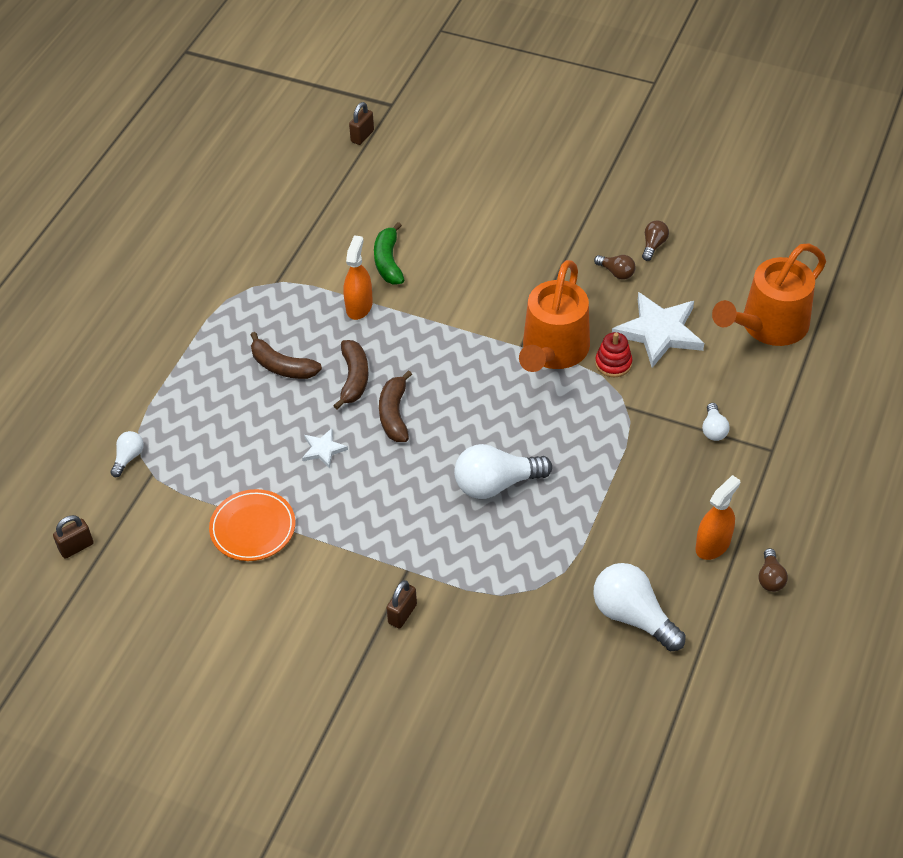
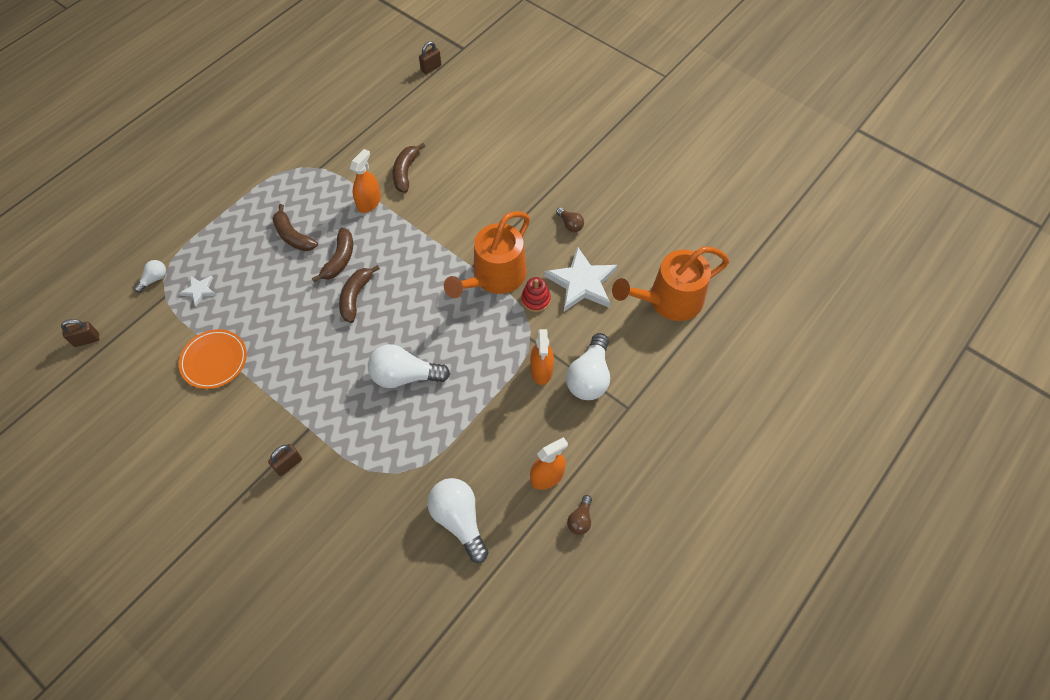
camera: 15 degrees right, 10 degrees up
white star [302,428,348,469] -> white star moved to [179,276,216,306]
green banana [374,222,404,284] -> brown banana [392,143,425,193]
brown light bulb [642,220,669,261] -> none
white light bulb [702,403,730,441] -> white light bulb [566,333,610,400], size x1.99
none -> orange spray bottle [530,329,554,385]

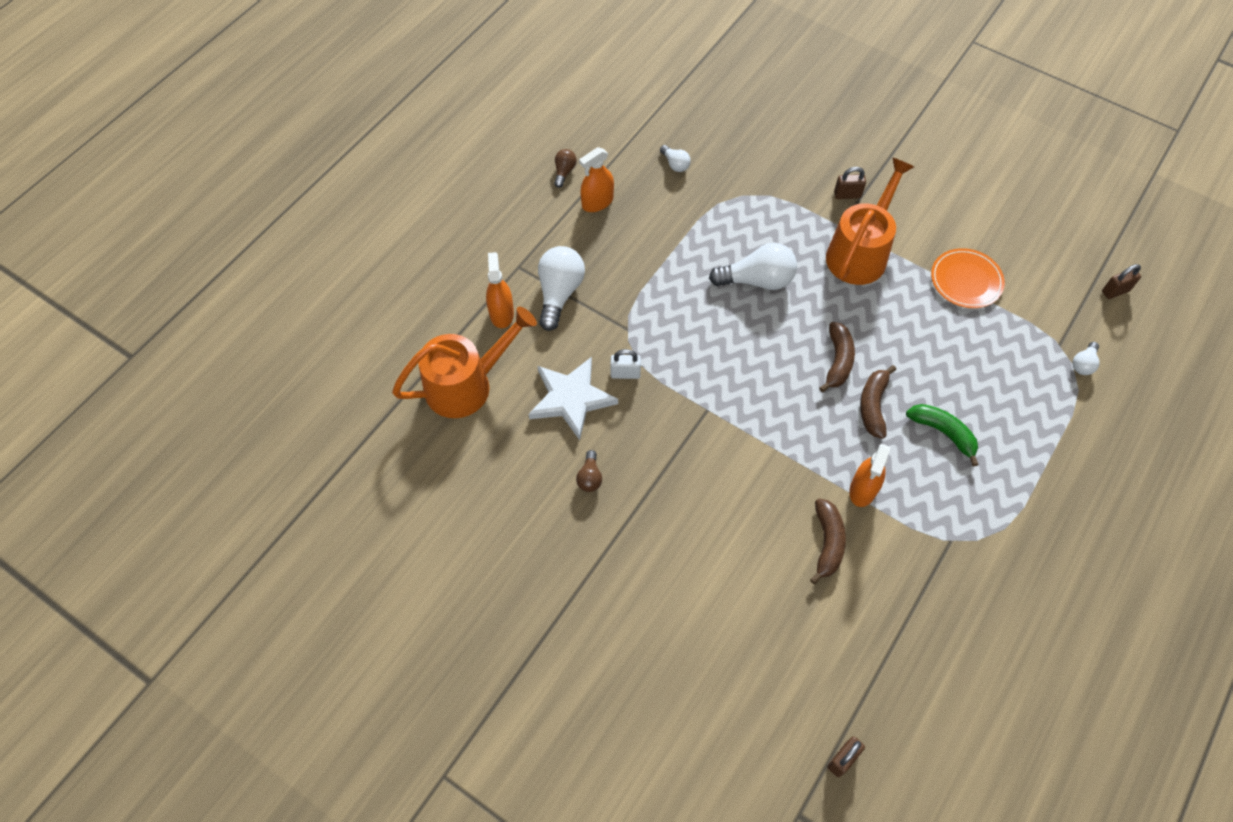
camera: 175 degrees right, 0 degrees up
white star [179,276,216,306] -> none
brown padlock [268,444,302,476] -> brown padlock turned 45 degrees clockwise [834,167,866,199]
brown banana [273,204,318,251] -> green banana [906,404,979,467]
white light bulb [427,478,489,563] -> white light bulb [660,145,691,172], size x0.50
orange watering can [444,211,530,298] -> orange watering can moved to [826,158,914,285]
red stacking toy [521,277,551,312] -> white padlock [611,349,641,379]
orange spray bottle [530,329,554,385] -> orange spray bottle moved to [486,252,514,328]
brown light bulb [556,207,584,232] -> brown light bulb turned 135 degrees counterclockwise [576,450,602,492]

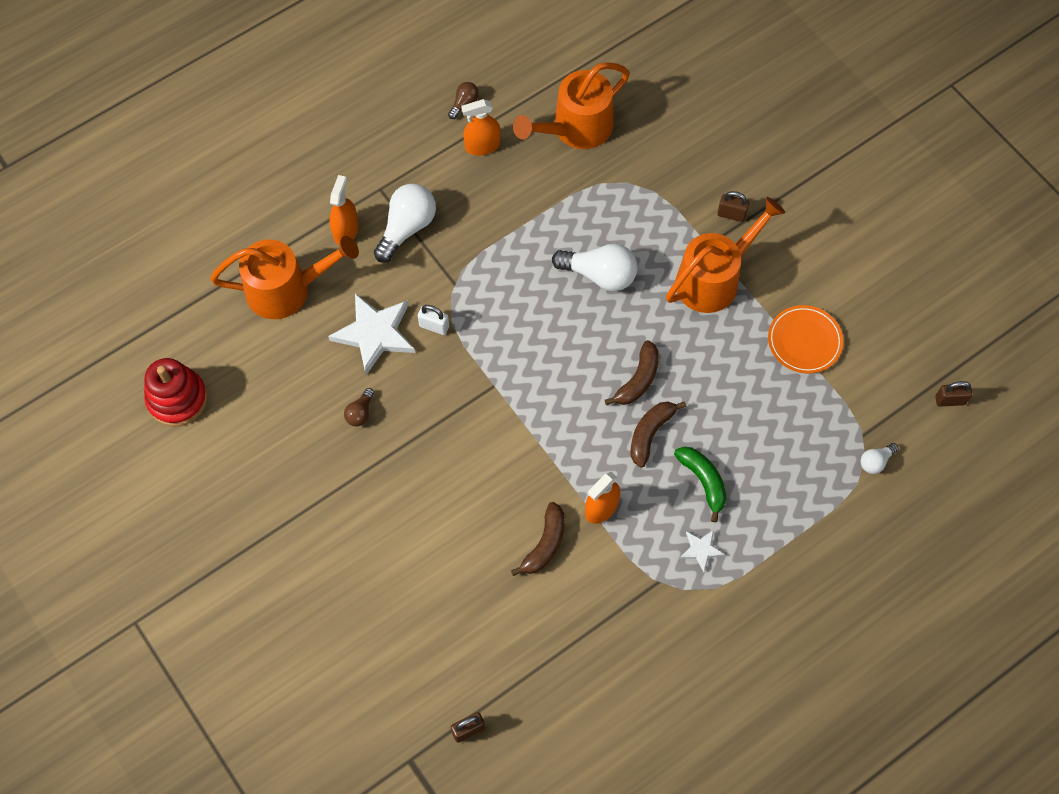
camera: 20 degrees right, 5 degrees up
white light bulb [660,145,691,172] -> orange watering can [513,62,630,149]
none -> red stacking toy [144,358,207,427]
none -> white star [680,530,725,572]

